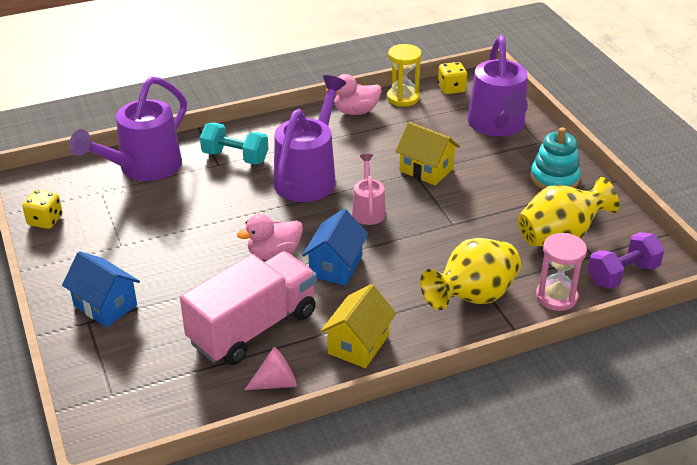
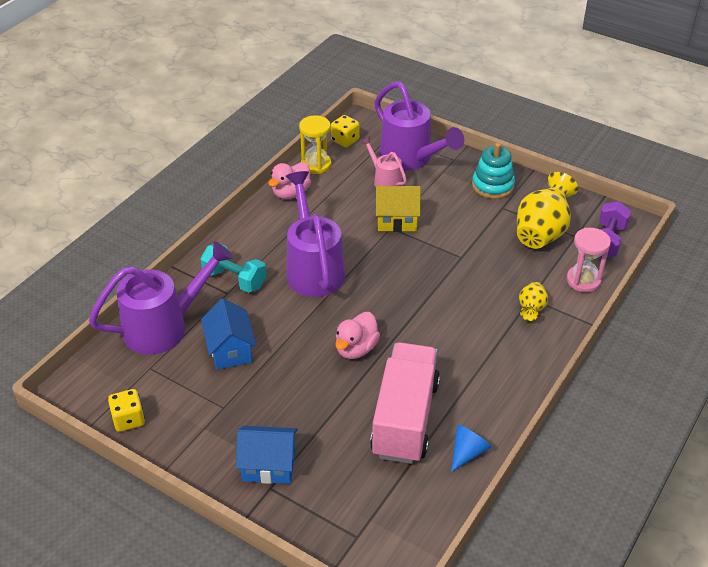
camera: 35 degrees left, 5 degrees up
purple watering can [70,76,187,181] -> purple watering can turned 120 degrees counterclockwise [89,241,233,355]
turquoise dumbbell [200,123,268,164] -> turquoise dumbbell turned 45 degrees clockwise [200,244,266,293]
pink cone [244,347,297,390] -> blue cone [451,425,491,472]
blue house [302,209,368,286] -> blue house moved to [201,299,256,370]
yellow house [320,284,396,368] -> none
pink watering can [352,154,386,225] -> pink watering can moved to [361,137,407,187]
yellow vase [420,238,521,310] -> yellow vase [519,282,548,321], size x0.51

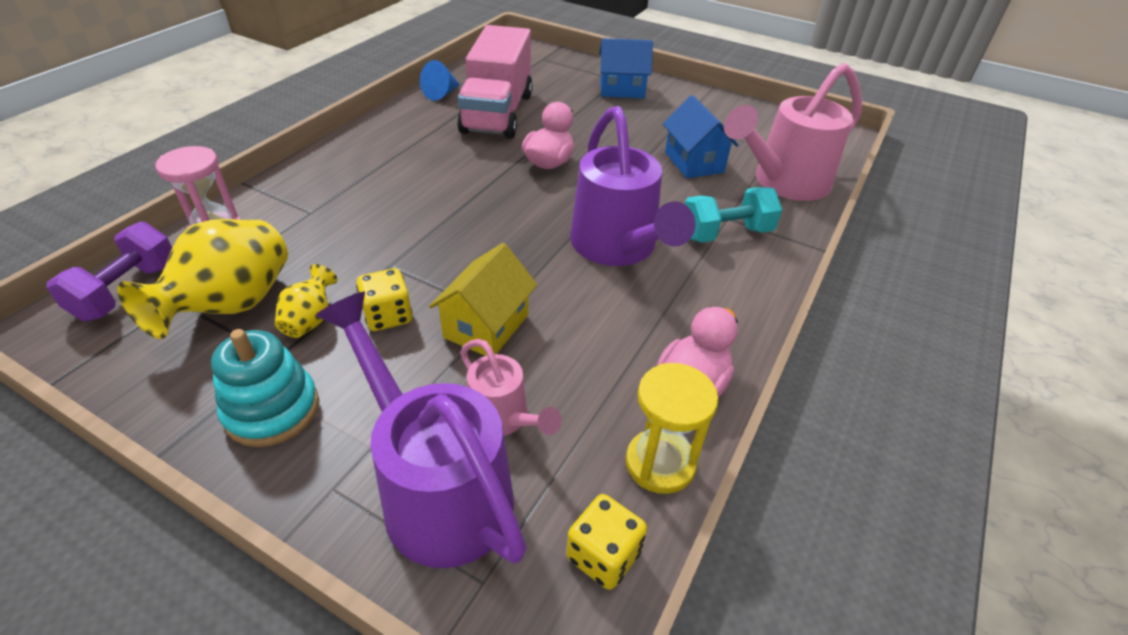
camera: 175 degrees right, 0 degrees up
purple watering can [89,241,233,355] -> pink watering can [724,63,862,201]
yellow dice [108,389,145,432] -> yellow dice moved to [356,268,412,331]
turquoise dumbbell [200,244,266,293] -> turquoise dumbbell turned 45 degrees counterclockwise [685,187,782,243]
yellow house [375,186,421,232] -> yellow house turned 60 degrees counterclockwise [429,243,537,356]
yellow vase [519,282,548,321] -> yellow vase moved to [275,264,338,338]

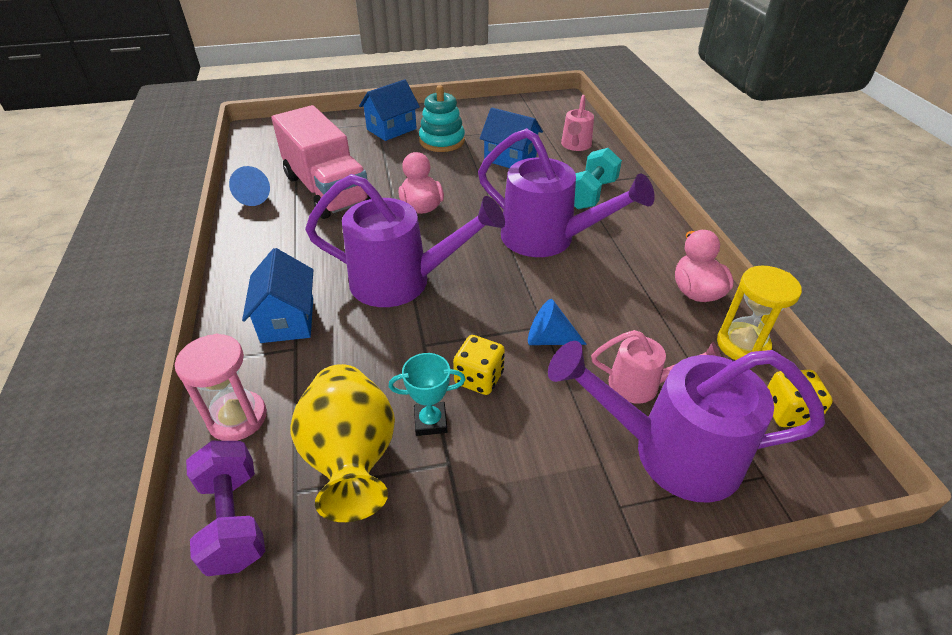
camera: 40 degrees left, 0 degrees up
turquoise stacking toy [211,329,319,447] -> turquoise stacking toy moved to [419,85,465,152]
yellow vase [275,264,338,338] -> turquoise trophy [389,353,465,436]
yellow house [429,243,537,356] -> blue cone [528,299,587,345]
pink watering can [724,63,862,201] -> pink watering can [561,95,594,151], size x0.53
none -> blue house [242,248,313,343]
none -> purple watering can [305,174,505,307]

